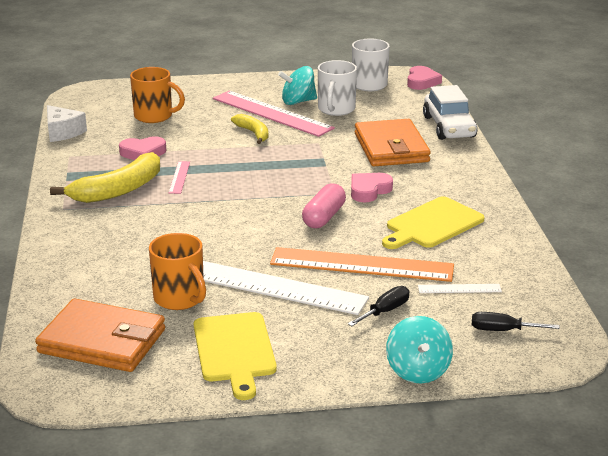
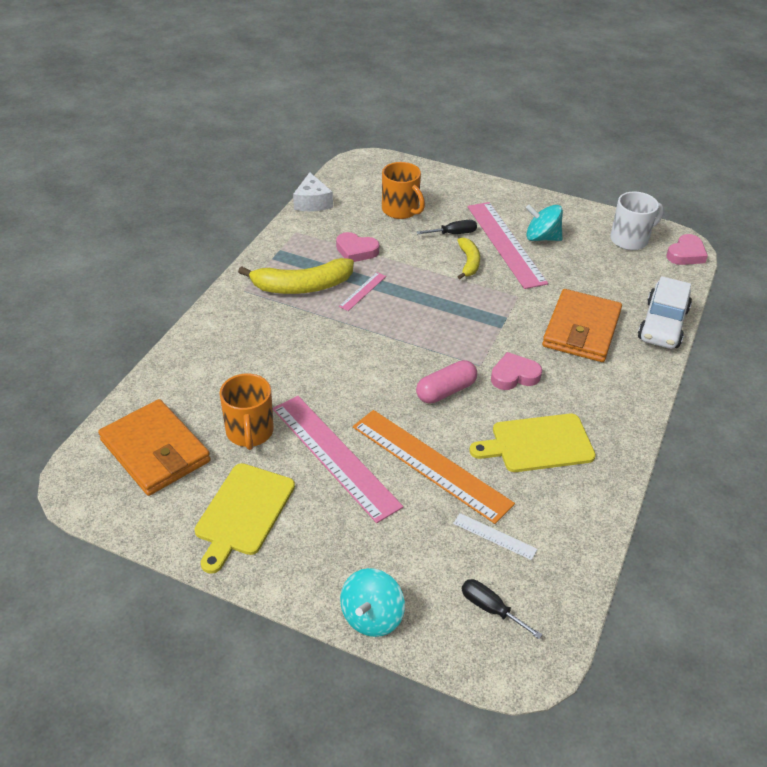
camera: 30 degrees right, 15 degrees up
white ruler [203,261,369,315] -> pink ruler [273,396,403,523]
white mug [318,60,357,116] -> none
black screwdriver [348,286,409,326] -> black screwdriver moved to [417,220,477,234]

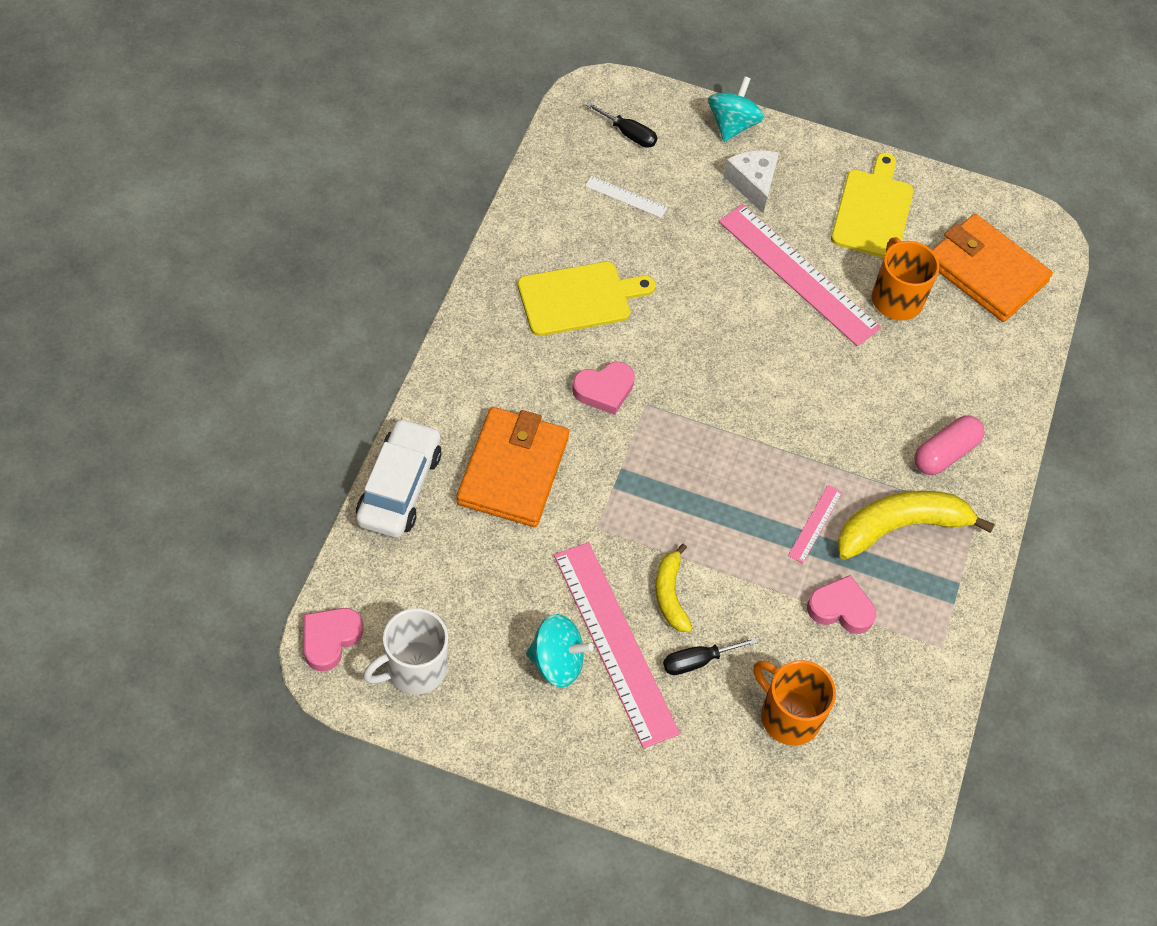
camera: 170 degrees right, 15 degrees up
white cheese [293,172,333,211] -> white cheese moved to [723,150,779,213]
orange ruler [353,410,515,524] -> none
pink capsule [416,360,477,404] -> pink capsule moved to [914,415,985,475]

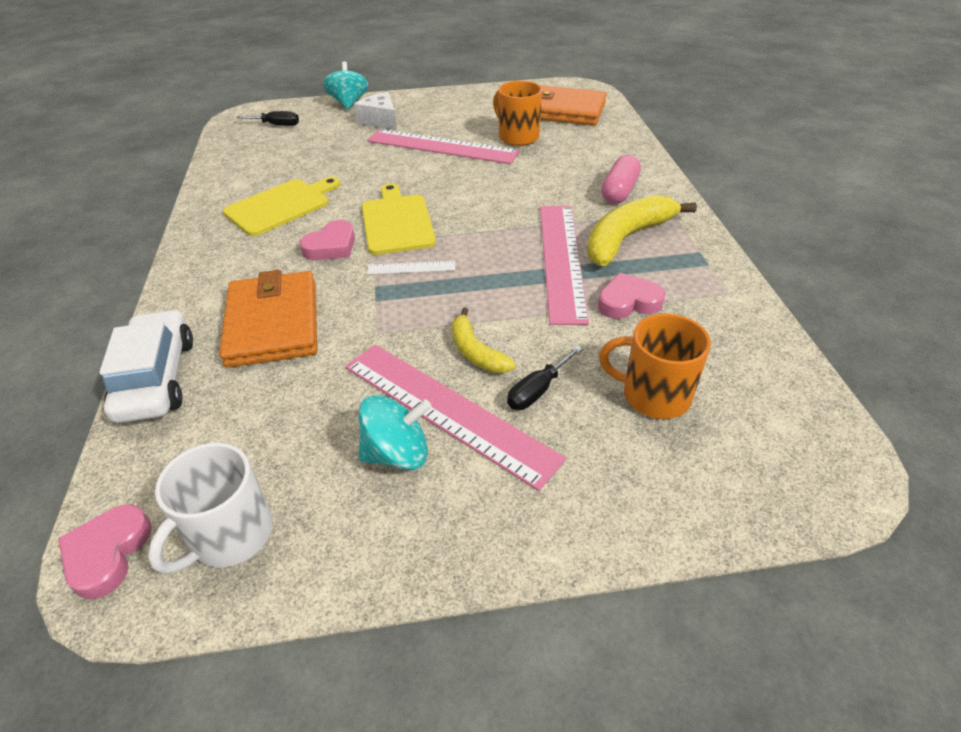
camera: 20 degrees left, 15 degrees down
white ruler [585,176,668,218] -> white ruler moved to [367,261,455,274]
pink ruler [788,485,842,563] -> pink ruler [540,206,589,325], size x2.28
yellow cutting board [831,153,914,258] -> yellow cutting board moved to [362,183,436,255]

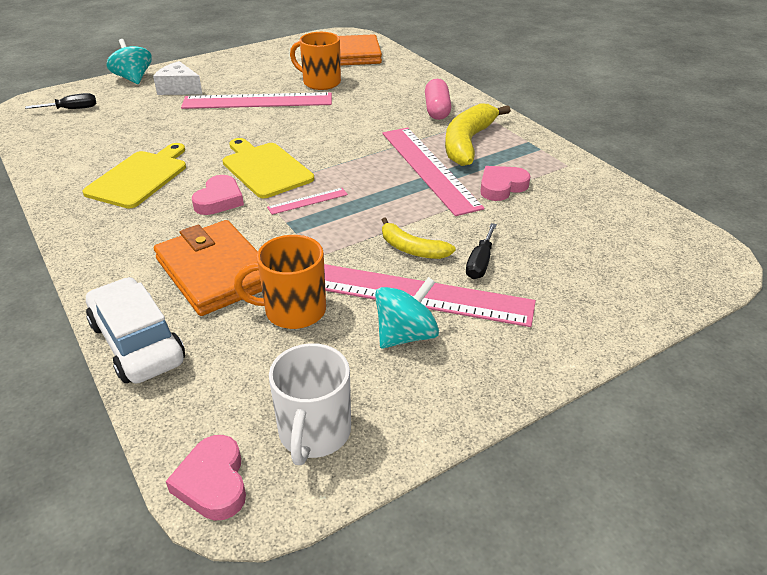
camera: 25 degrees left, 5 degrees down
white ruler [367,261,455,274] -> pink ruler [267,188,348,215]
orange mug [599,314,711,419] -> orange mug moved to [234,235,326,329]

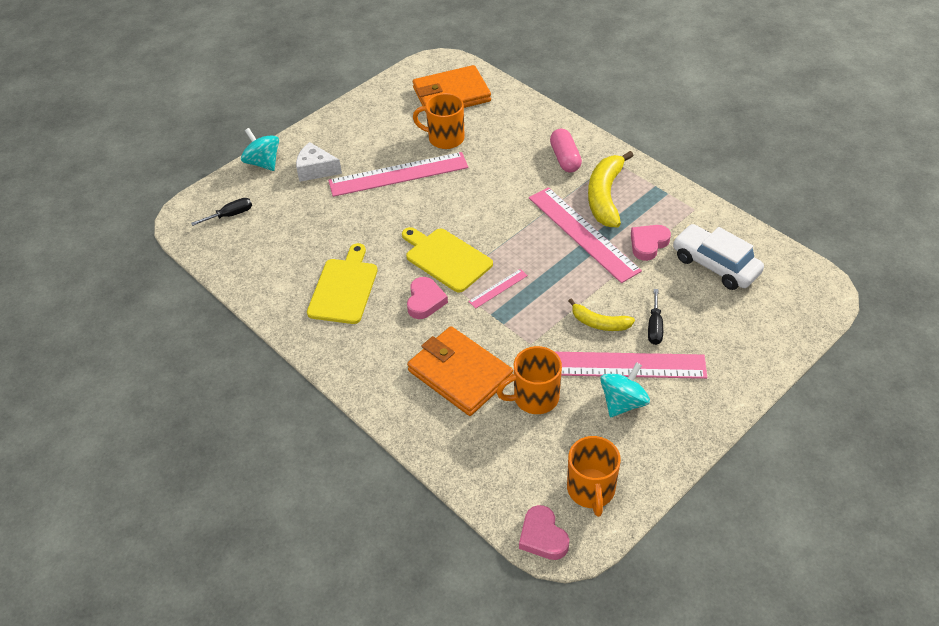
camera: 10 degrees left, 10 degrees up
white car [86,277,185,384] -> white car moved to [673,224,764,290]
white mug [269,343,351,465] -> orange mug [567,436,621,517]

